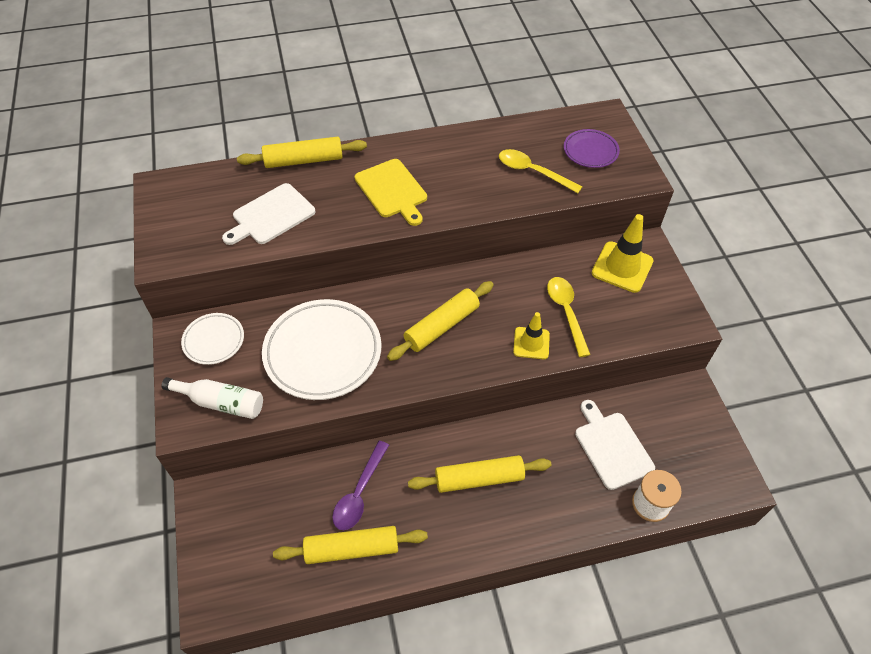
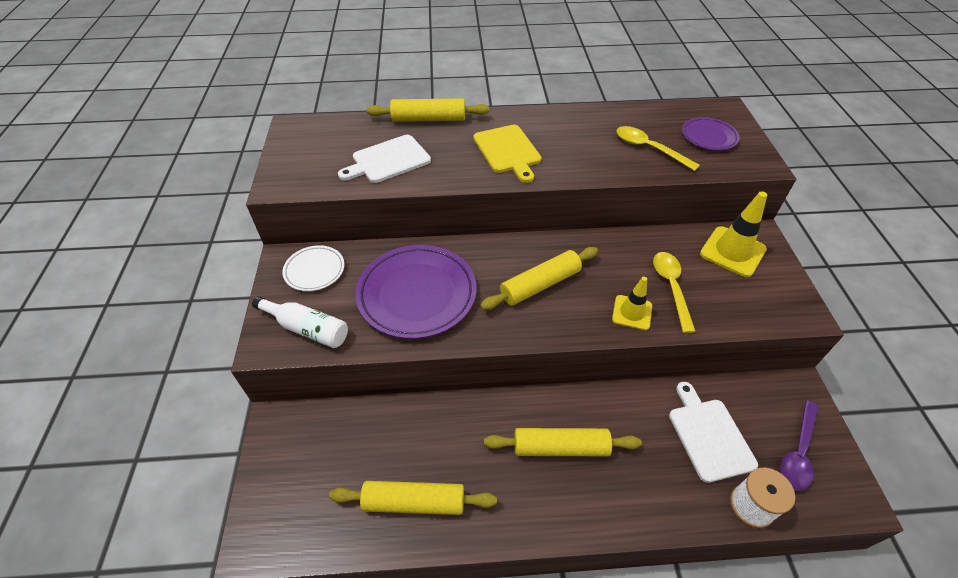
camera: 10 degrees right, 5 degrees down
white plate [262,299,381,400] -> purple plate [355,245,477,339]
purple spoon [332,441,389,530] -> purple spoon moved to [780,400,819,491]

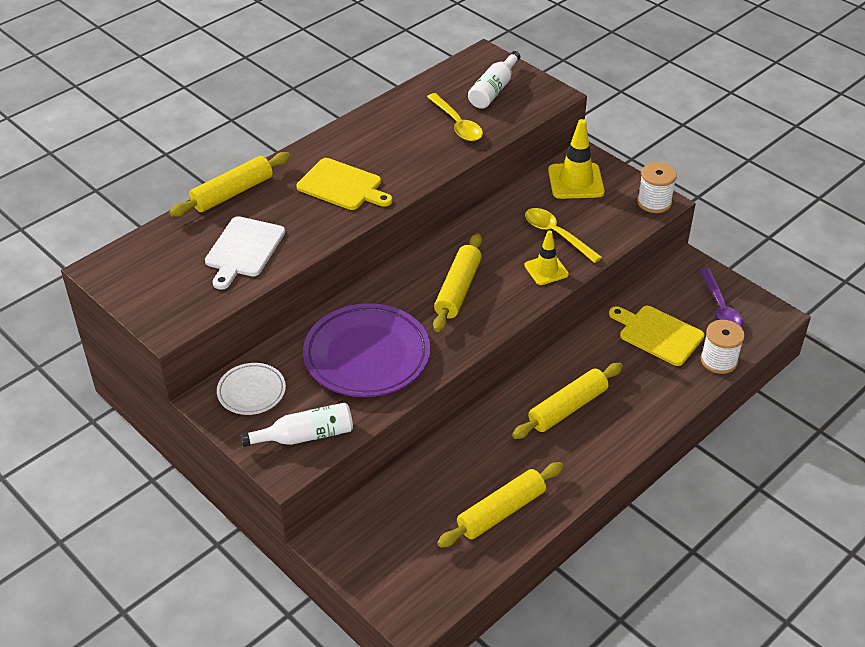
camera: 40 degrees left, 5 degrees down
yellow spoon [616,126,700,171] -> yellow spoon turned 120 degrees counterclockwise [427,93,483,141]
white cutting board [669,382,758,483] -> yellow cutting board [609,306,705,366]
purple plate [682,117,740,151] -> white bottle [468,51,520,109]
none -> white spool [637,162,677,213]

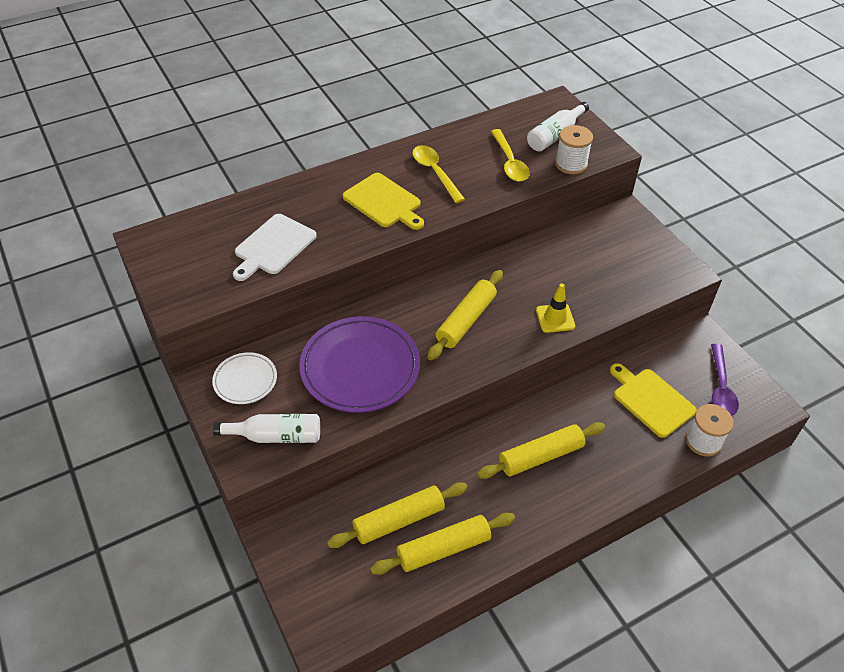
camera: 15 degrees right, 5 degrees up
yellow rolling pin [169,152,290,217] -> yellow rolling pin moved to [327,482,468,548]
yellow spoon [525,208,602,263] -> yellow spoon moved to [412,145,465,203]
yellow traffic cone [548,119,605,199] -> none
white spool [637,162,677,213] -> white spool moved to [555,125,593,174]

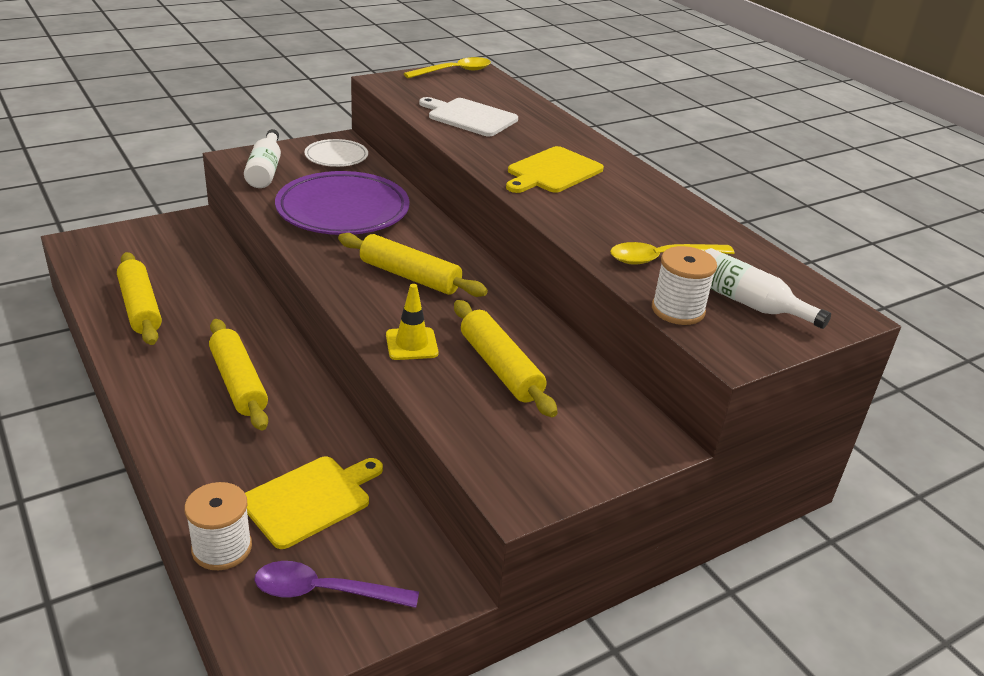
camera: 85 degrees right, 15 degrees down
yellow rolling pin [327,482,468,548] -> yellow rolling pin moved to [454,300,558,417]
yellow spoon [412,145,465,203] -> yellow spoon moved to [404,57,491,78]

